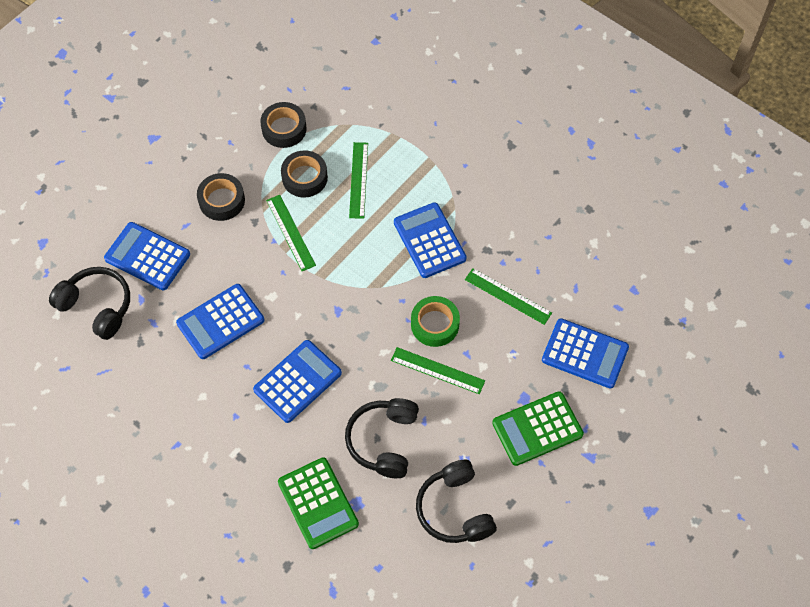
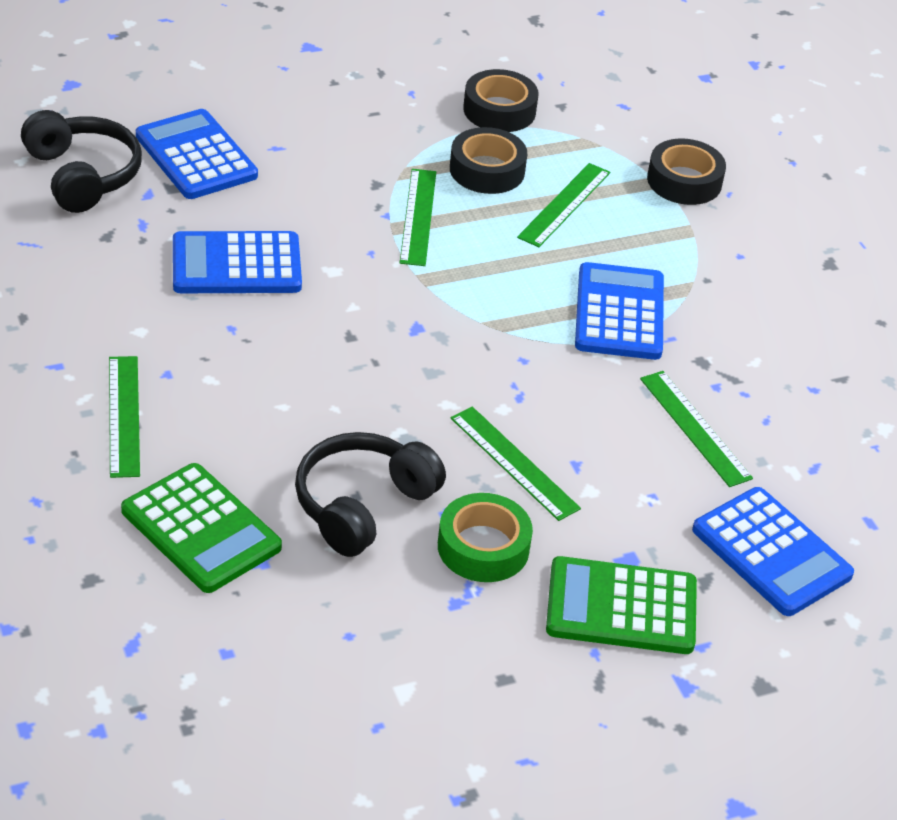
camera: 25 degrees right, 20 degrees down
black tape [197,173,245,221] -> black tape moved to [647,138,726,205]
blue calculator [253,340,342,423] -> none
green calculator [278,457,359,549] -> green calculator turned 45 degrees counterclockwise [121,463,282,593]
green tape [411,296,460,347] -> green tape moved to [438,493,533,582]
black headphones [416,460,497,543] -> none
none -> green ruler [109,356,140,478]

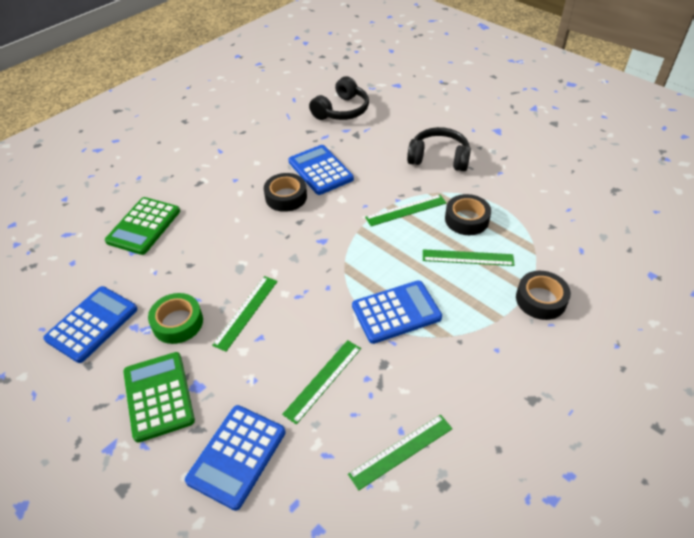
camera: 70 degrees right, 5 degrees up
green ruler [109,356,140,478] -> green ruler moved to [348,414,452,490]
blue calculator [136,109,258,199] -> blue calculator moved to [43,286,137,363]
black headphones [295,432,446,557] -> black headphones moved to [407,127,471,171]
black tape [463,69,538,132] -> black tape moved to [264,173,307,212]

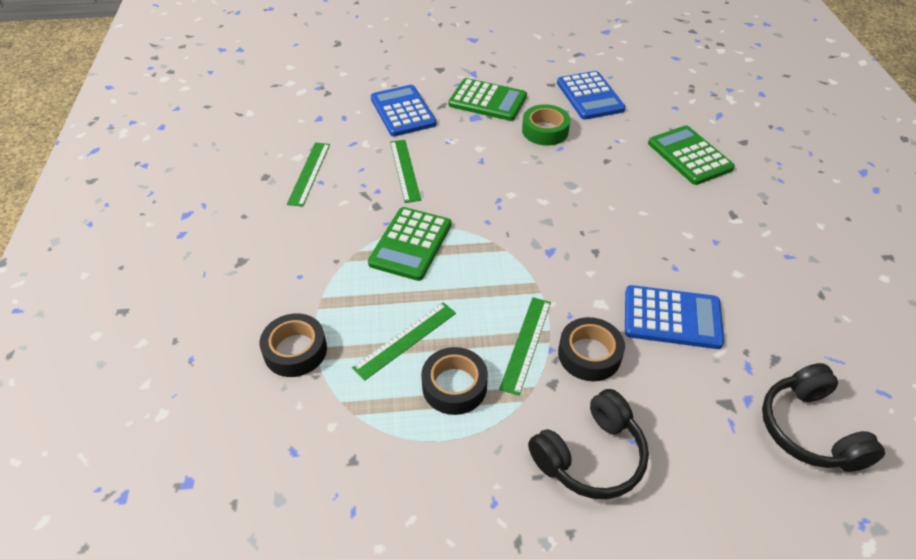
camera: 130 degrees right, 0 degrees up
green ruler [212,276,278,352] -> none
black tape [264,173,307,212] -> black tape moved to [558,317,625,381]
blue calculator [352,280,442,344] -> green calculator [368,207,451,281]

